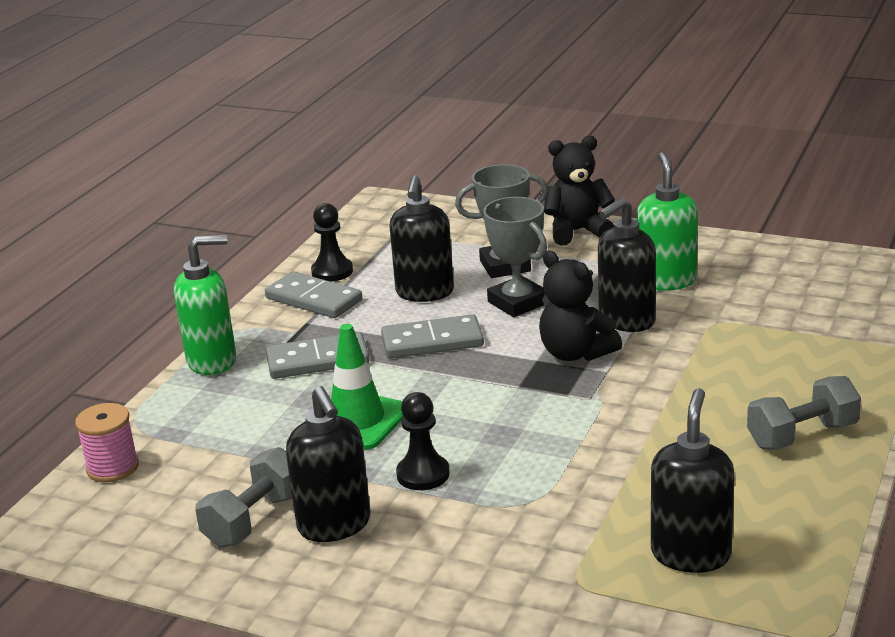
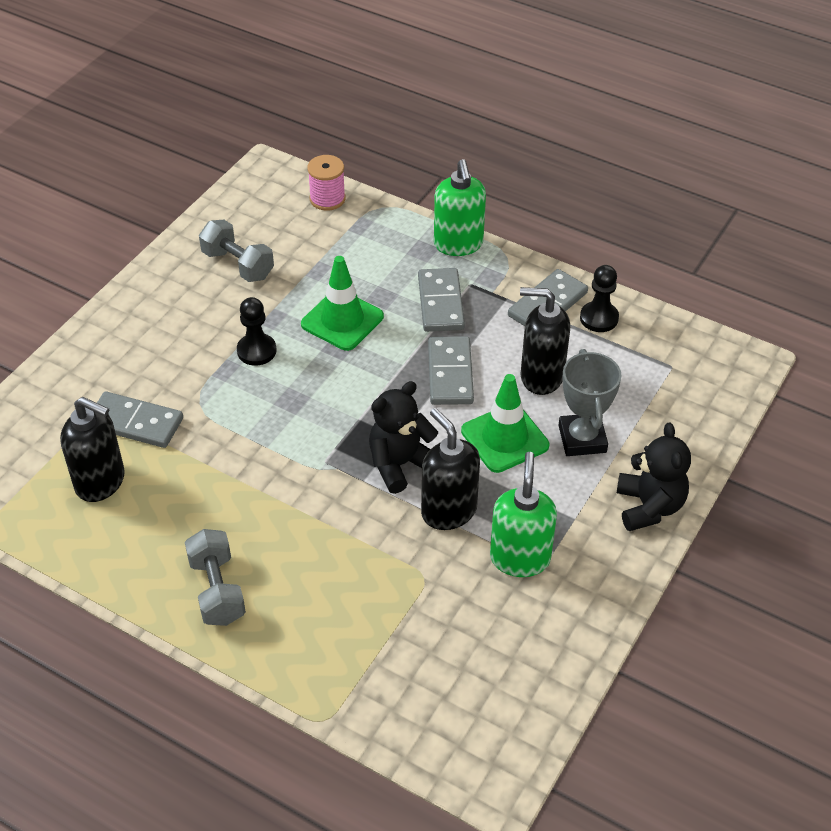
camera: 95 degrees right, 20 degrees up
black soap dispenser [286,386,370,542] -> none
grey trophy [483,197,547,317] -> green traffic cone [461,374,549,473]
green soap dispenser [637,152,698,291] -> green soap dispenser turned 90 degrees counterclockwise [490,452,557,577]
none -> grey domino [97,391,183,448]

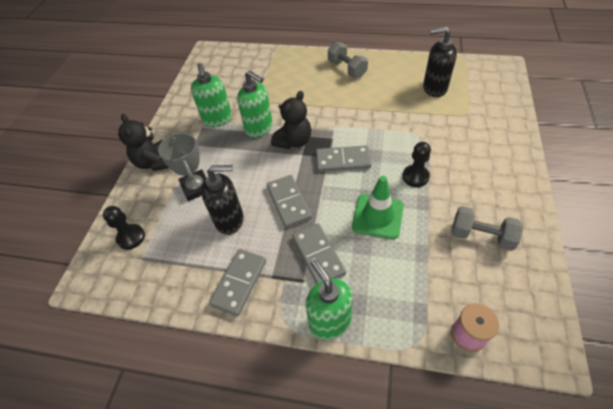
camera: 165 degrees right, 5 degrees up
grey domino [97,391,183,448] -> grey domino moved to [316,145,372,172]
black soap dispenser [421,408,480,530] -> green soap dispenser [237,70,273,138]
green traffic cone [461,374,549,473] -> none
black pawn [580,265,619,332] -> black pawn moved to [103,206,145,250]

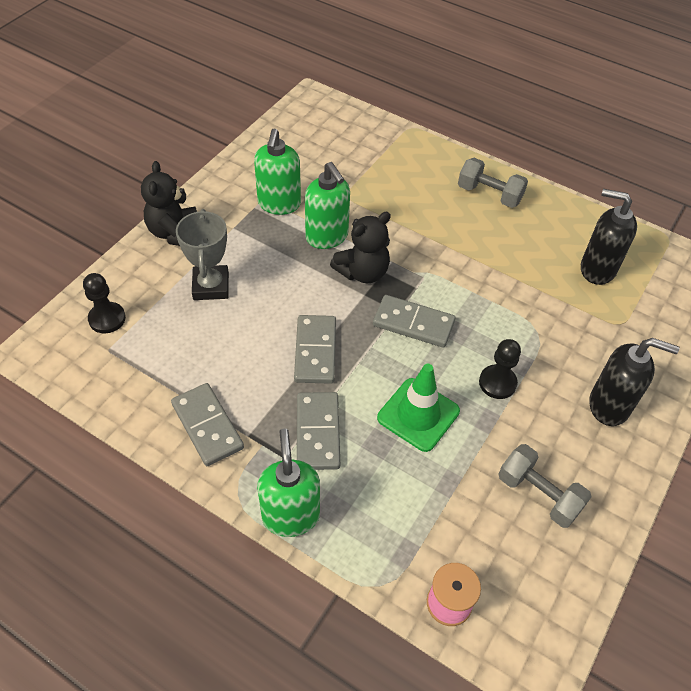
camera: 15 degrees right, 0 degrees up
black soap dispenser [201,165,244,235] -> black soap dispenser moved to [589,338,680,426]
grey domino [209,249,266,316] -> grey domino turned 75 degrees counterclockwise [171,383,244,466]
grey dumbbell [328,42,368,78] -> grey dumbbell turned 45 degrees counterclockwise [458,158,528,208]

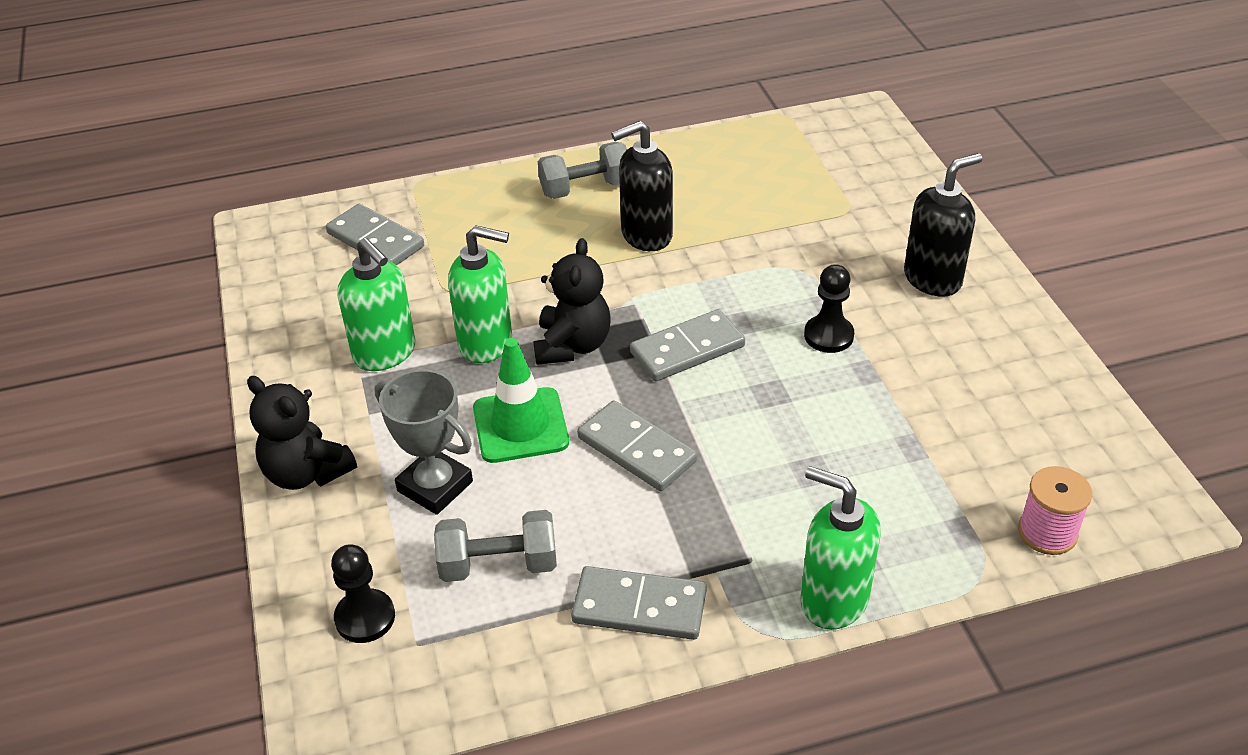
camera: 45 degrees left, 10 degrees down
grey domino [297,392,340,470] -> grey domino moved to [326,204,424,266]
green traffic cone [377,364,460,452] -> green traffic cone moved to [473,338,569,463]
grey dumbbell [499,444,592,528] -> grey dumbbell moved to [434,510,557,582]
black soap dispenser [581,189,637,285] -> black soap dispenser moved to [611,121,673,251]

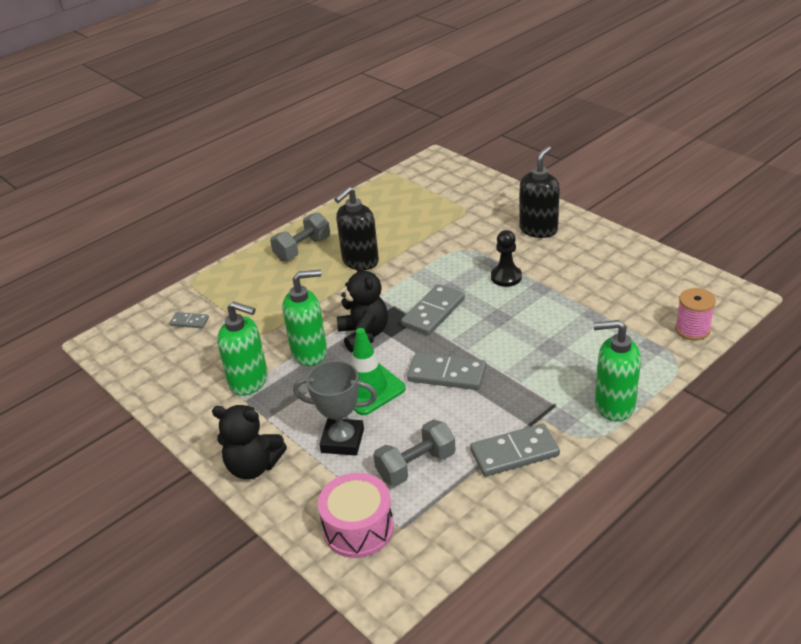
camera: 25 degrees left, 5 degrees down
grey domino [326,204,424,266] -> grey domino [170,312,209,328], size x0.54
black pawn [331,544,395,643] -> pink drum [318,473,394,558]

